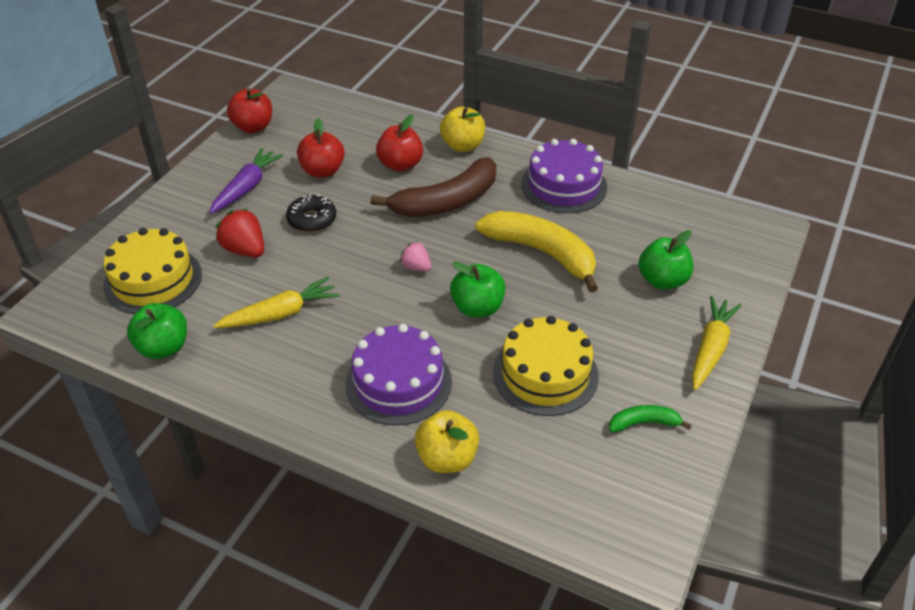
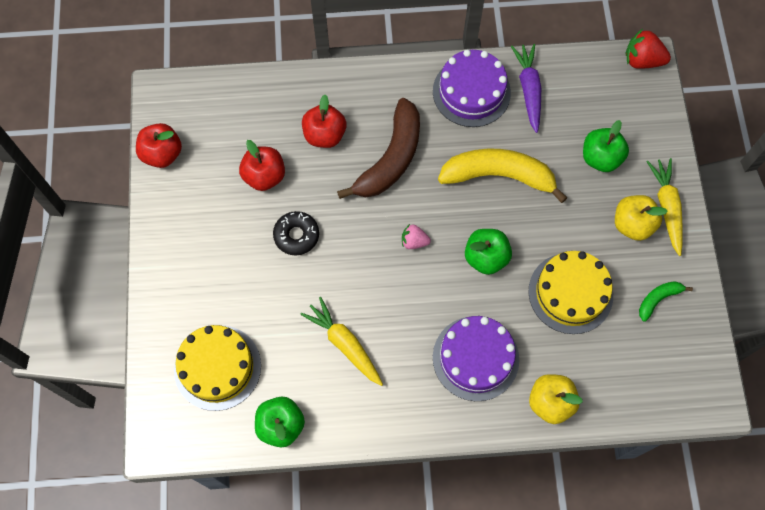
camera: 30 degrees left, 25 degrees up
purple carrot [209,148,284,214] -> purple carrot moved to [511,44,541,133]
yellow carrot [213,277,340,328] -> yellow carrot turned 75 degrees counterclockwise [300,297,383,386]
red strawberry [215,209,264,258] -> red strawberry moved to [625,29,671,69]
yellow apple [440,107,485,152] -> yellow apple moved to [615,195,668,241]

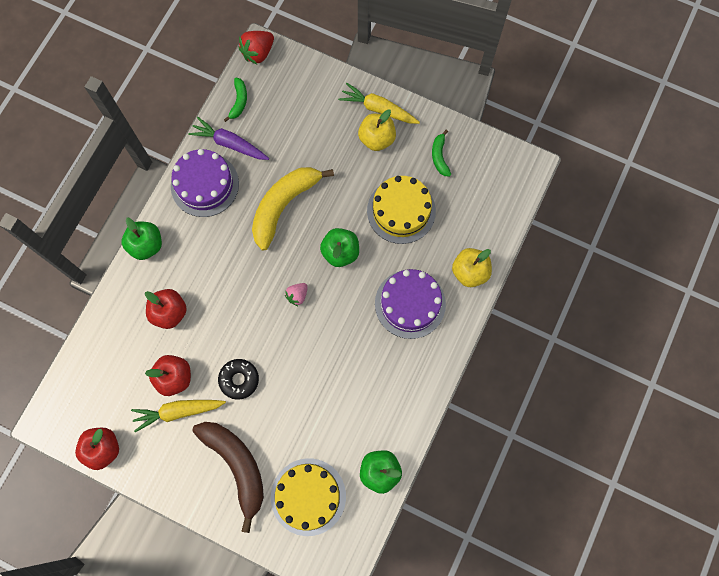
camera: 60 degrees left, 5 degrees up
yellow carrot [300,297,383,386] -> yellow carrot moved to [131,400,226,432]
brown banana [337,98,420,199] -> brown banana moved to [192,422,264,533]
green apple [583,120,629,172] -> green apple moved to [121,218,162,260]
none -> green banana [224,78,247,122]

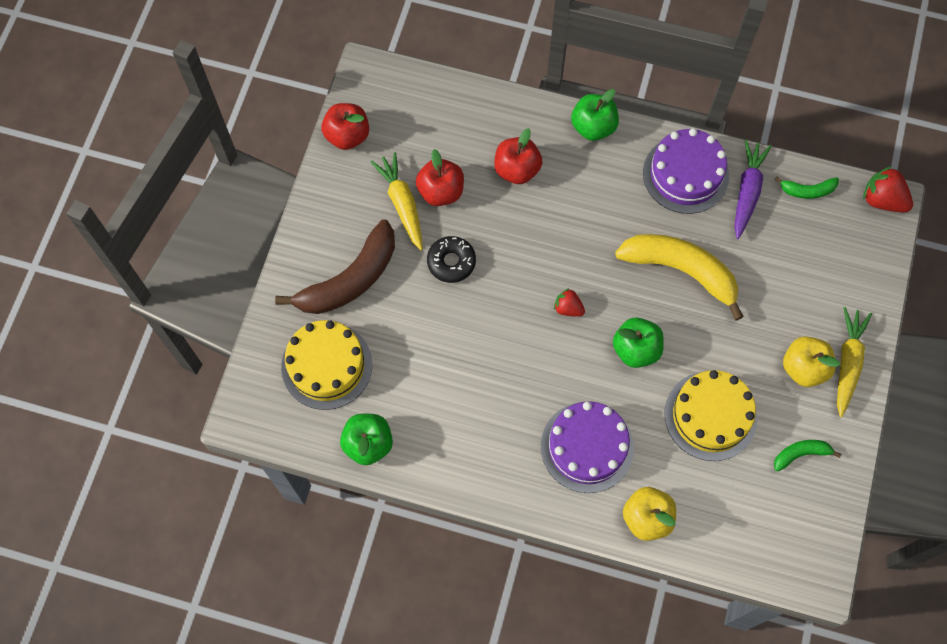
camera: 80 degrees right, 5 degrees down
pink strawberry [285,283,308,306] -> red strawberry [554,288,585,317]

